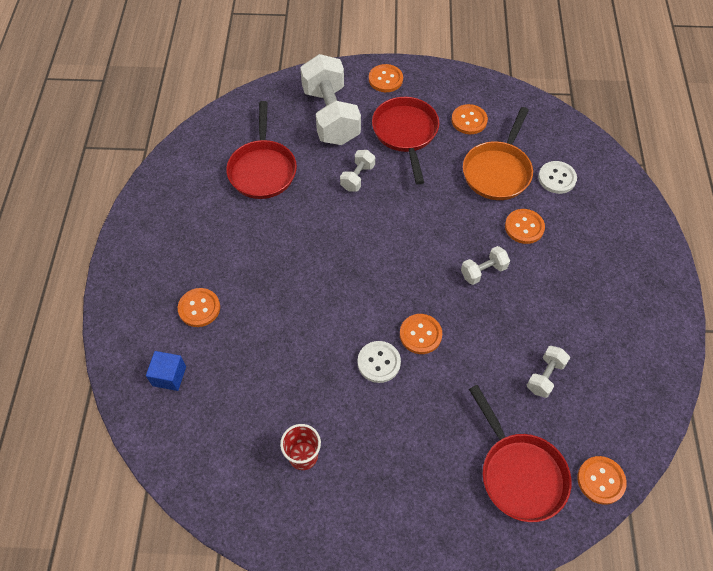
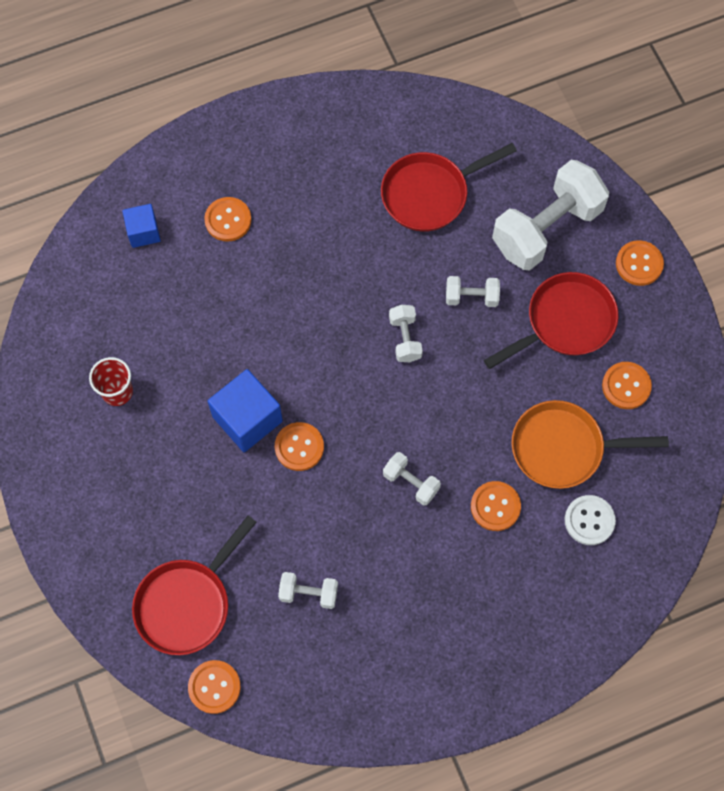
camera: 65 degrees right, 10 degrees up
white button [357,341,401,383] -> blue cube [208,369,283,452]
none -> white dumbbell [389,305,423,362]

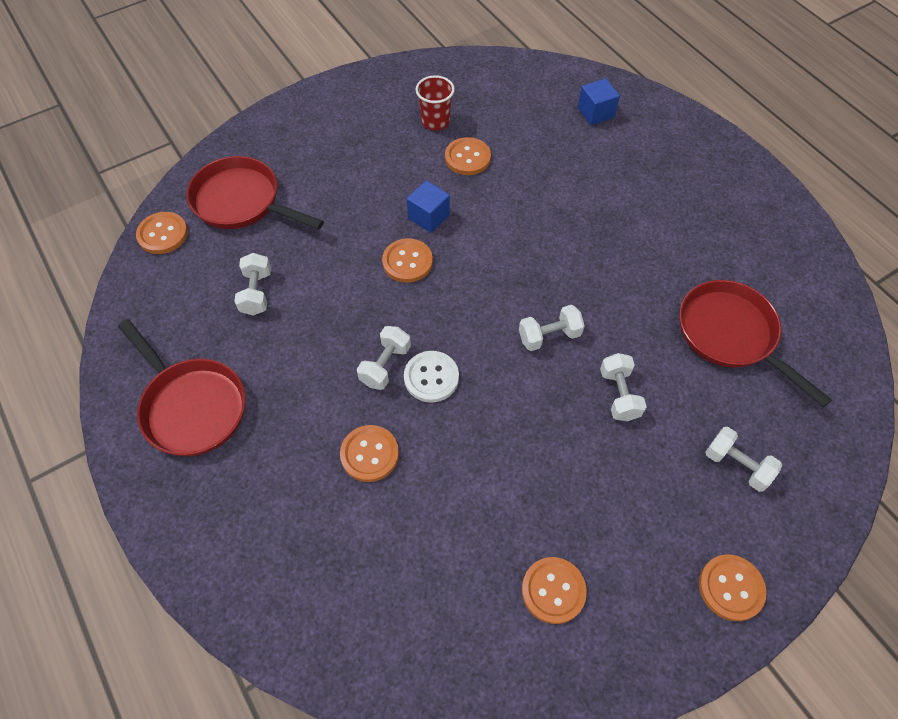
camera: 80 degrees right, 10 degrees down
orange button [204,197,251,242] -> orange button moved to [445,137,491,175]
blue cube [208,369,283,452] -> blue cube [407,181,450,233], size x0.60
red pan [484,272,618,369] -> red pan moved to [118,319,246,456]
white dumbbell [492,160,609,271] -> white dumbbell [705,427,782,492], size x0.46
orange pan [511,400,669,489] -> none
white button [565,495,616,545] -> white button moved to [404,351,459,403]

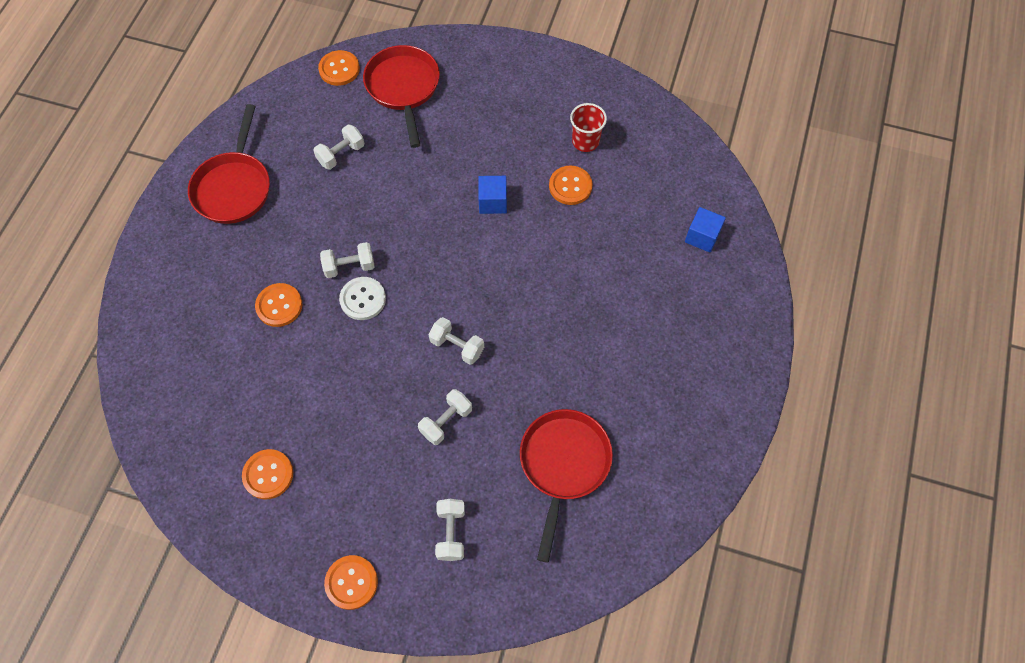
camera: 50 degrees right, 5 degrees up
orange button [382,238,433,283] -> none

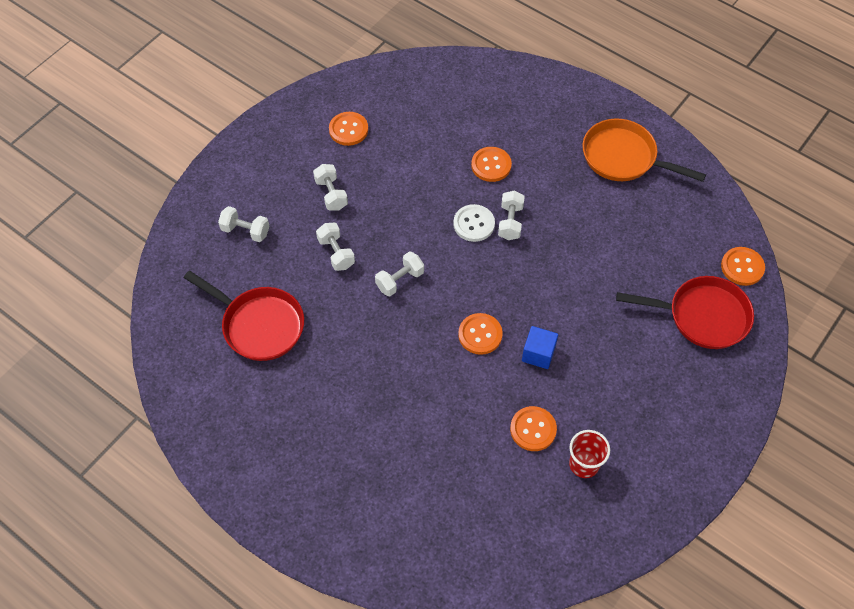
camera: 110 degrees right, 5 degrees down
red pan [188,104,270,224] -> orange pan [583,119,706,182]
white dumbbell [313,124,364,170] -> white dumbbell moved to [313,164,348,211]
orange button [324,555,378,610] -> orange button moved to [458,313,503,355]
blue cube [685,207,726,253] -> none

